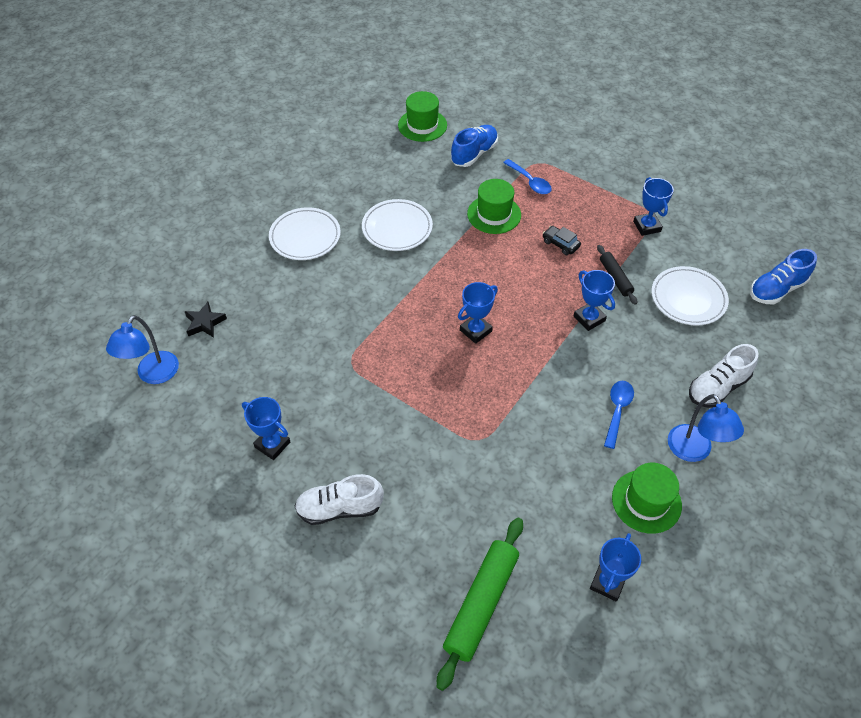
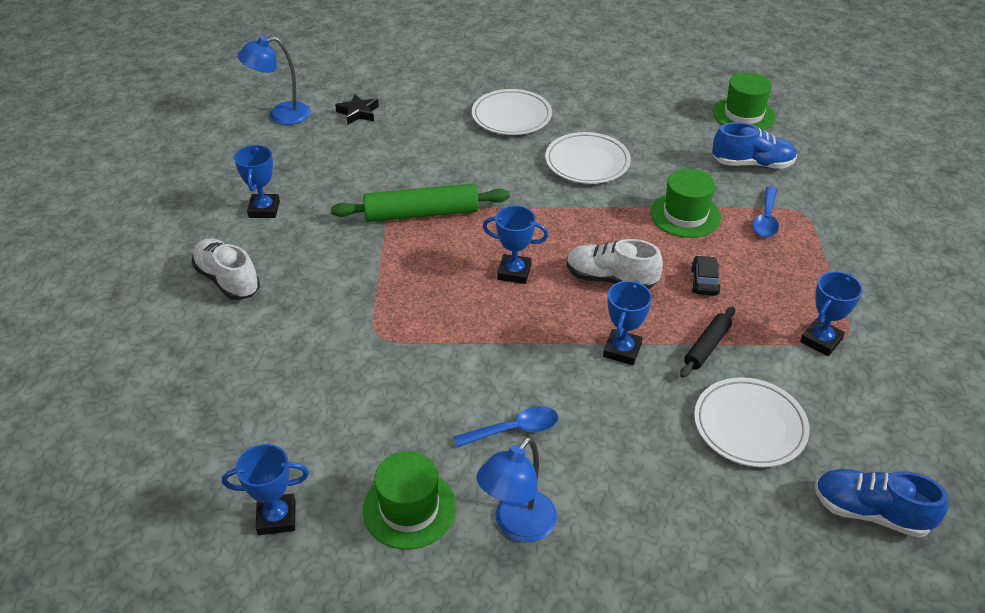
camera: 55 degrees right, 10 degrees down
green rolling pin [437,518,523,691] -> green rolling pin moved to [331,184,510,222]
white shoe [689,344,759,408] -> white shoe moved to [567,239,663,289]

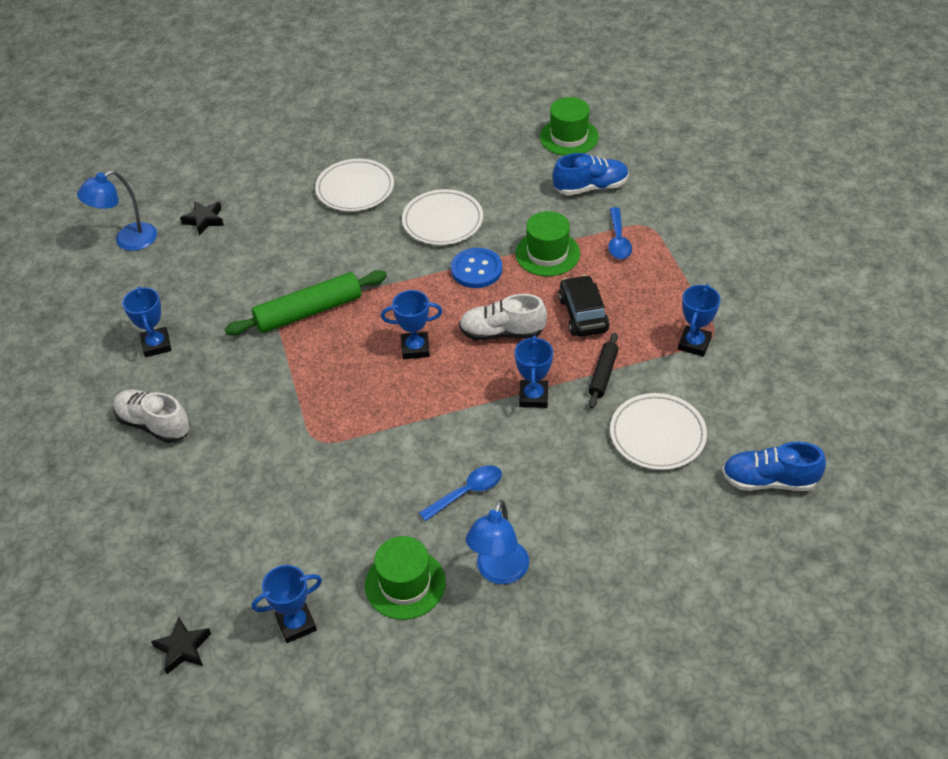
camera: 15 degrees left, 5 degrees up
black car [691,255,721,296] -> black car [558,275,610,337], size x1.61
none -> black star [151,617,211,674]
none -> blue button [451,248,502,288]

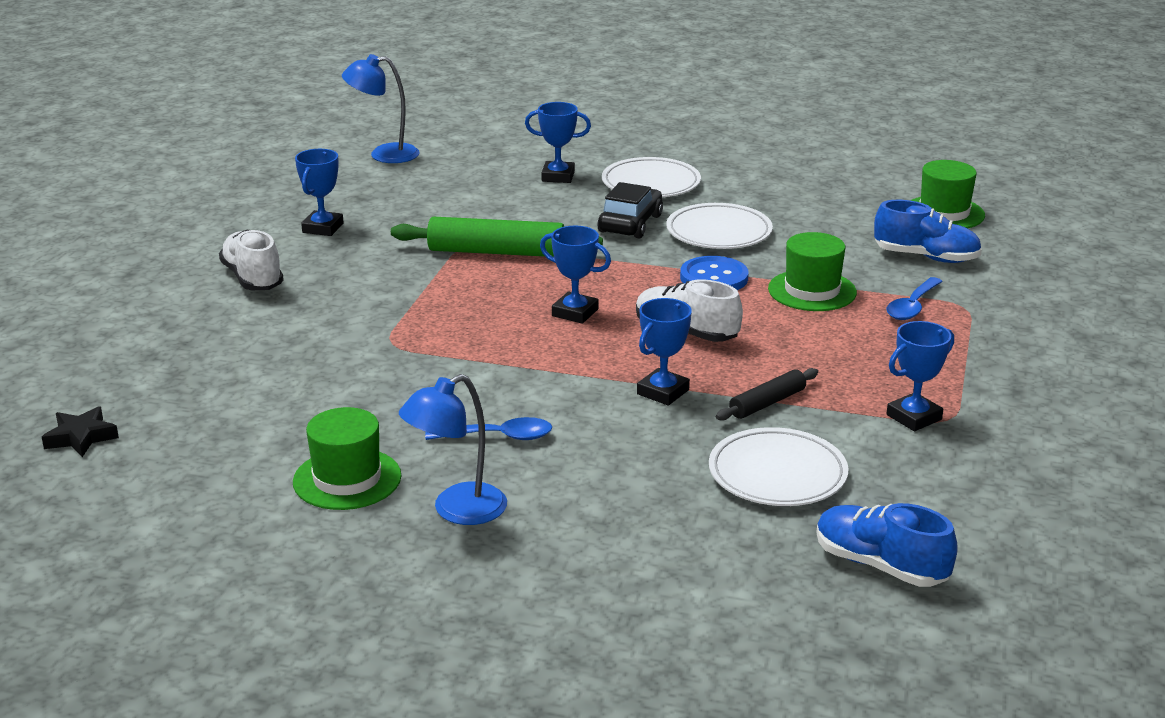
camera: 30 degrees right, 20 degrees down
black star [180,201,224,235] -> none
blue trophy [252,565,322,643] -> blue trophy moved to [525,102,591,183]
black car [558,275,610,337] -> black car moved to [597,182,663,238]

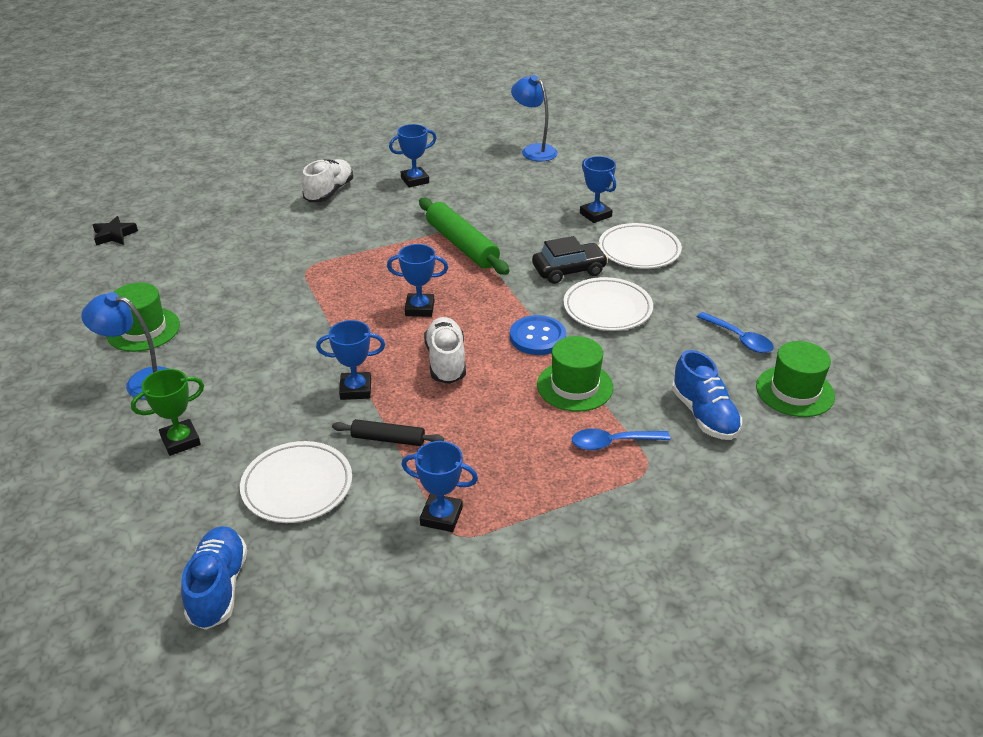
camera: 50 degrees right, 10 degrees up
blue spoon [425,417,552,440] -> blue spoon moved to [697,312,774,353]
blue trophy [540,226,611,324] -> blue trophy turned 75 degrees counterclockwise [387,244,448,317]
none -> green trophy [131,369,204,456]

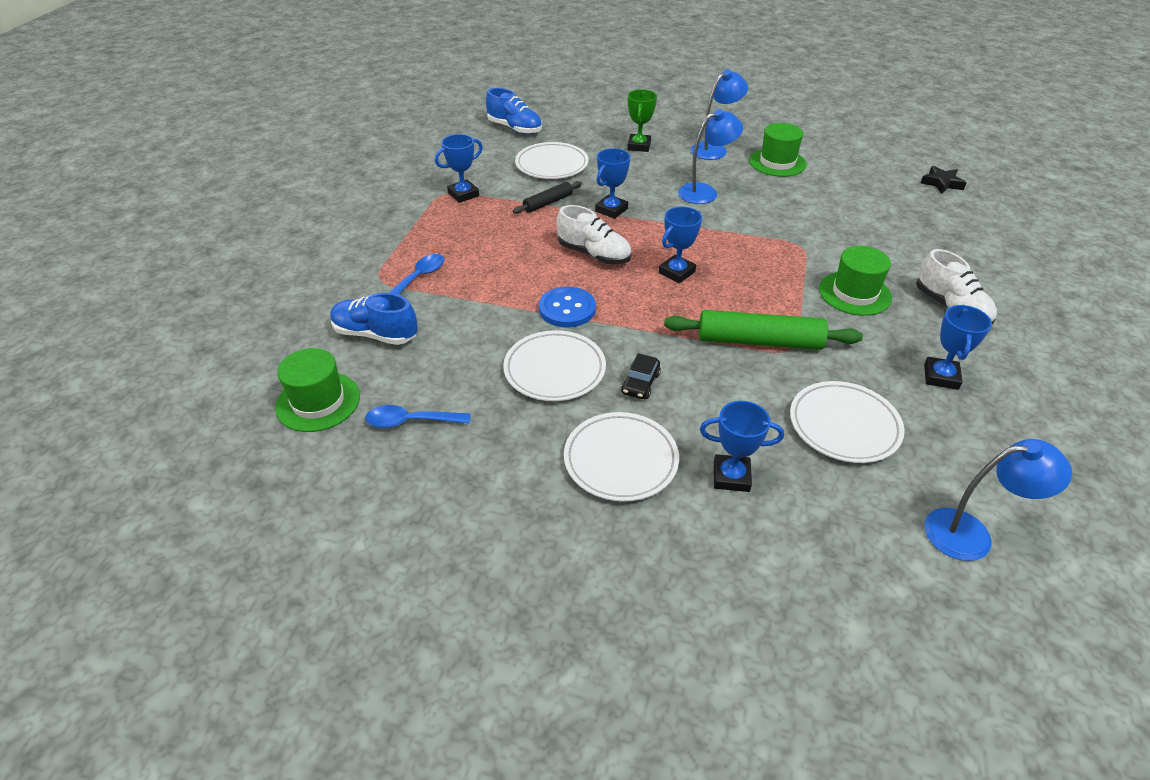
camera: 130 degrees right, 5 degrees up
black car [532,236,608,284] -> black car [621,353,661,399], size x0.62
green hat [537,336,613,412] -> green hat moved to [819,246,892,316]
none -> blue lamp [678,109,743,204]
none -> white plate [790,381,905,463]

